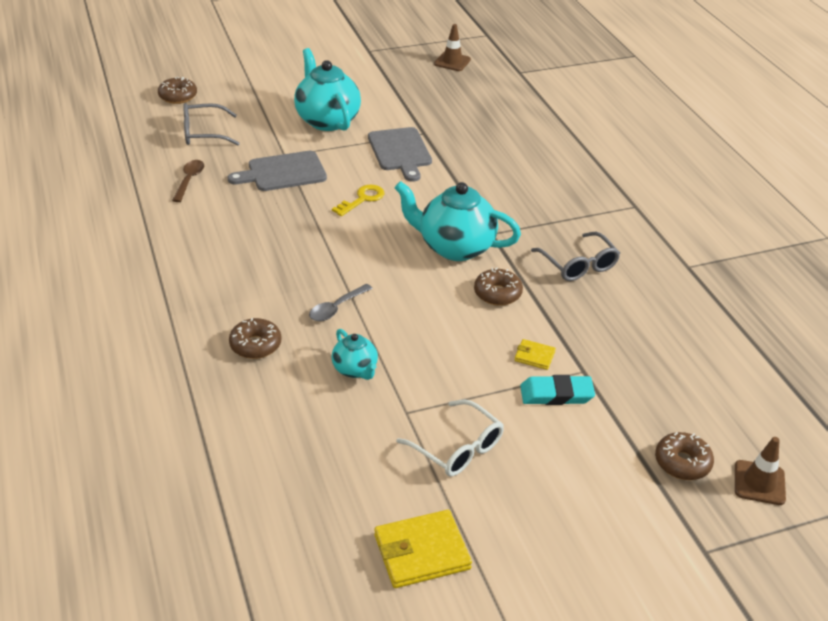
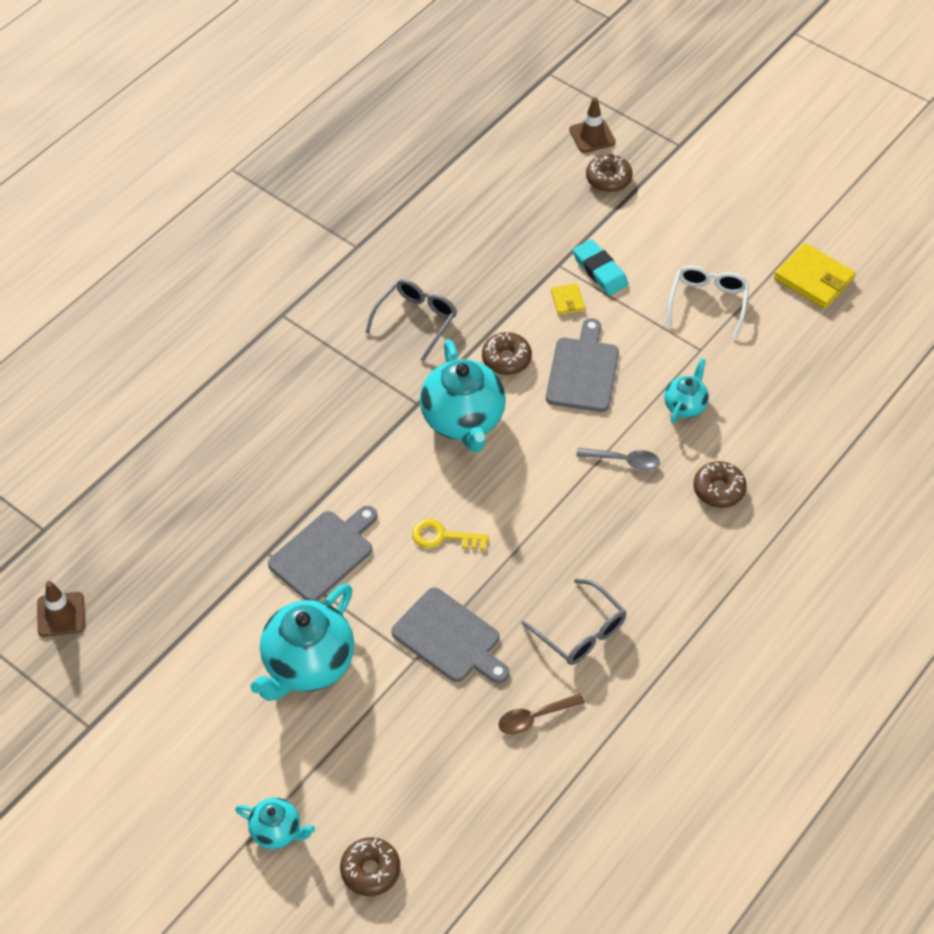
camera: 120 degrees left, 15 degrees up
grey glasses [183,103,240,145] -> grey glasses moved to [521,578,626,665]
none -> turquoise teapot [235,798,315,849]
none -> grey cutting board [546,318,619,412]

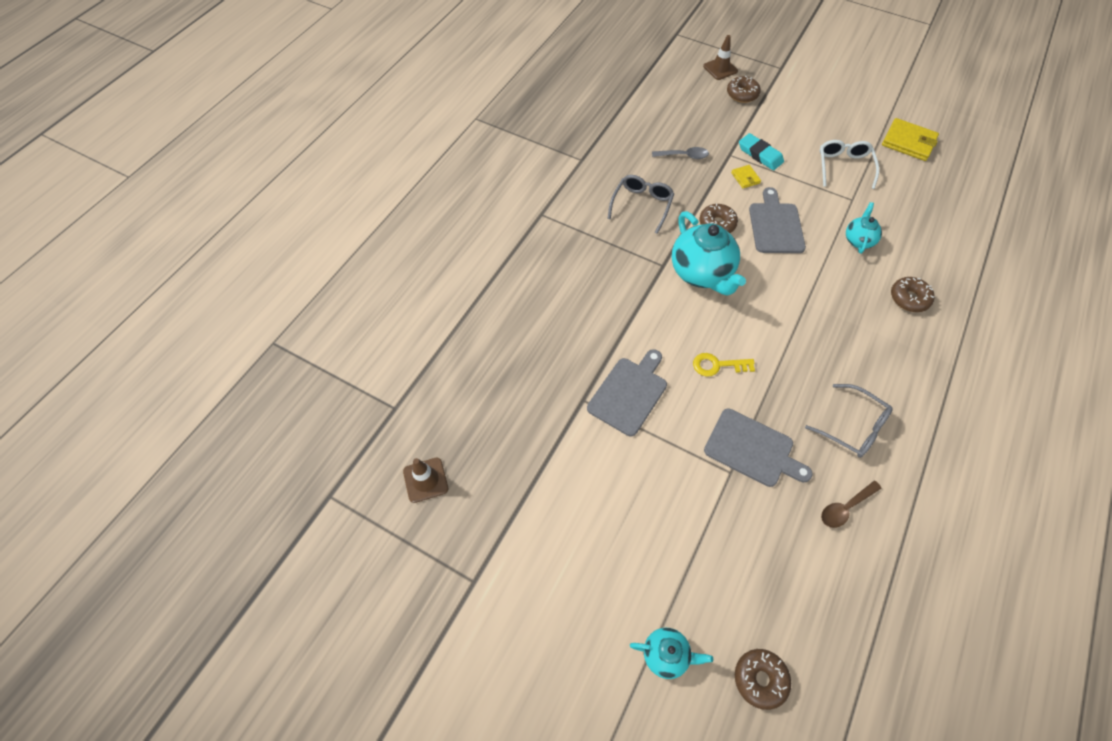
camera: 10 degrees left, 5 degrees up
turquoise teapot [250,583,354,701] -> none
grey spoon [576,448,660,471] -> grey spoon moved to [652,147,709,159]

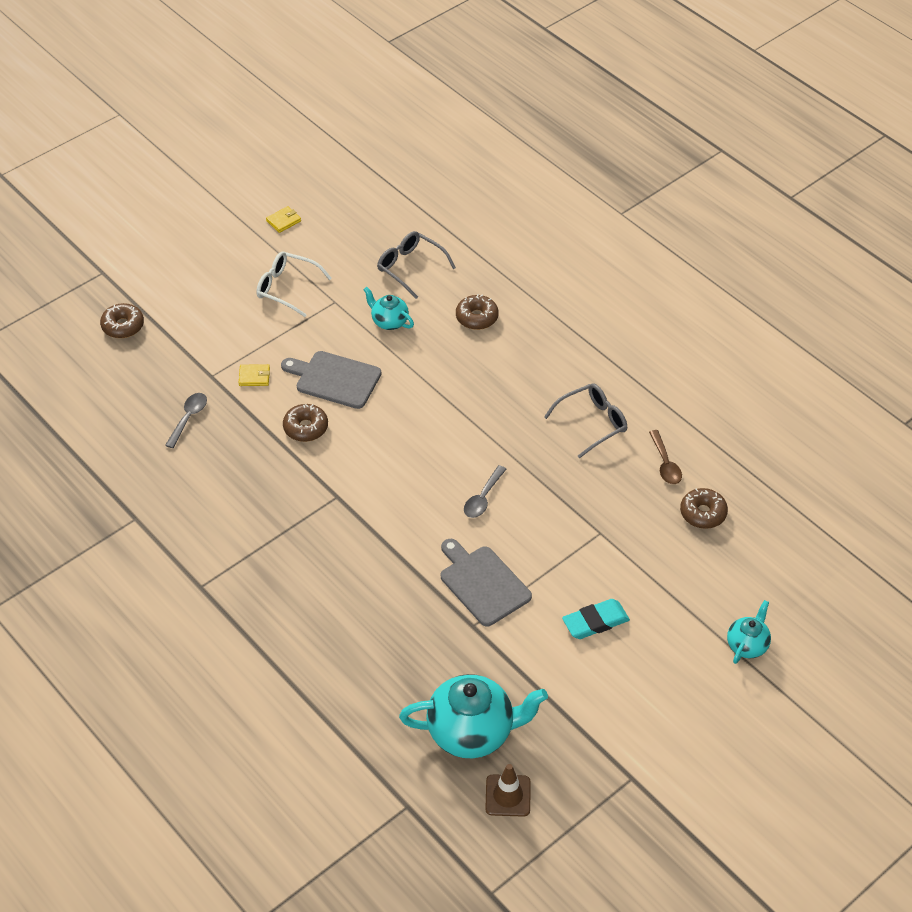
camera: 70 degrees left, 10 degrees down
grey glasses [607,175,674,234] -> grey glasses moved to [377,231,456,299]
turquoise teapot [672,211,746,295] -> turquoise teapot moved to [399,674,548,758]
yellow key [693,353,755,377] -> grey spoon [464,465,506,518]
brown traffic cone [703,35,738,80] -> none
grey cutting board [704,409,813,487] -> none
brown donut [735,649,791,710] -> brown donut moved to [680,488,728,529]
turquoise eraser [739,133,784,171] -> turquoise eraser moved to [562,599,630,639]
yellow wallet [882,118,939,161] -> yellow wallet [266,206,301,233], size x0.52

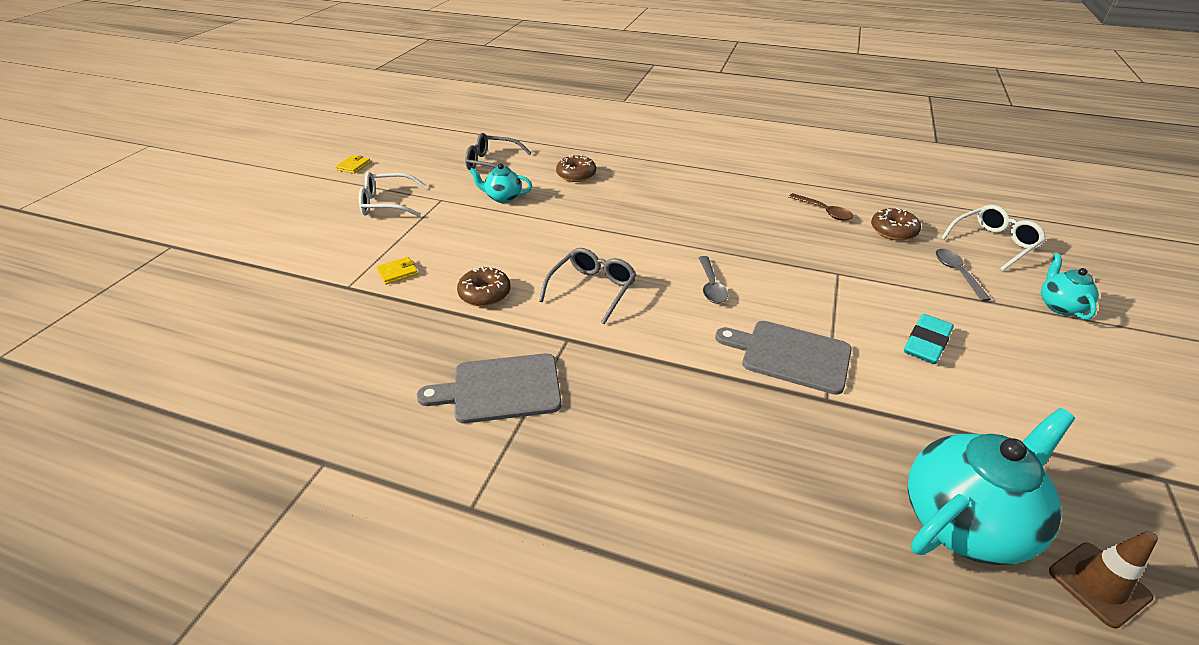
camera: 30 degrees left, 10 degrees down
brown donut [100,303,144,338] -> none
grey spoon [165,393,207,448] -> grey spoon moved to [936,249,991,301]
grey cutting board [281,351,381,409] -> grey cutting board moved to [417,353,562,423]
grey glasses [544,383,627,459] -> grey glasses moved to [539,248,637,324]
none -> white glasses [941,205,1046,271]

